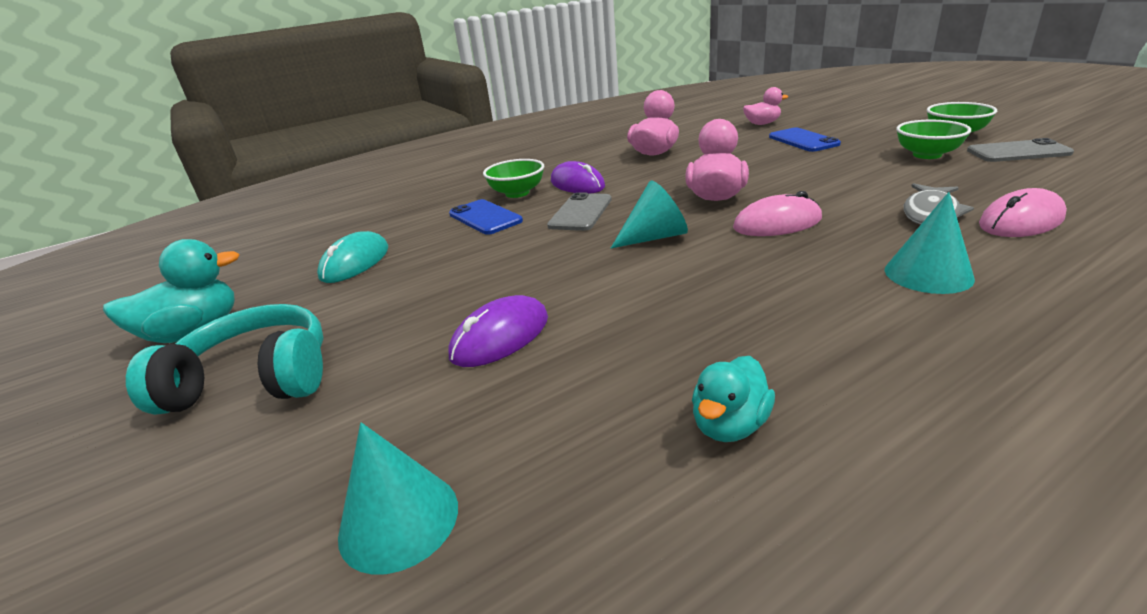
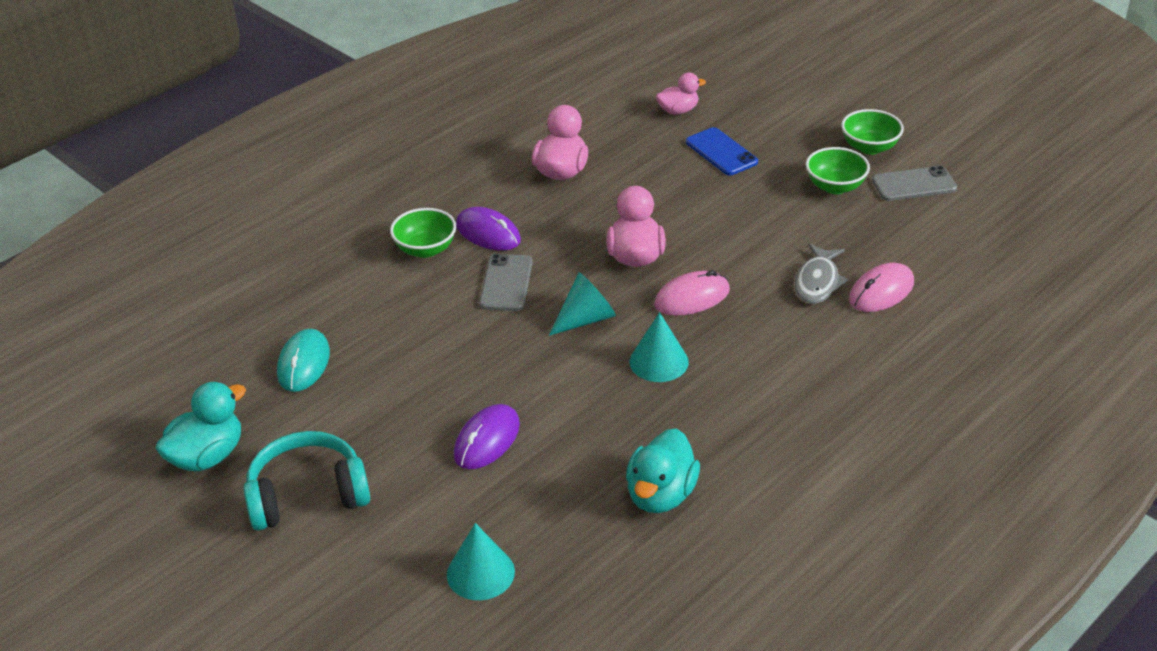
camera: 15 degrees left, 10 degrees up
blue phone [449,199,523,235] -> none
turquoise duck [692,356,775,442] -> turquoise duck [626,428,700,513], size x1.53
turquoise cone [884,192,975,294] -> turquoise cone moved to [630,312,689,382]

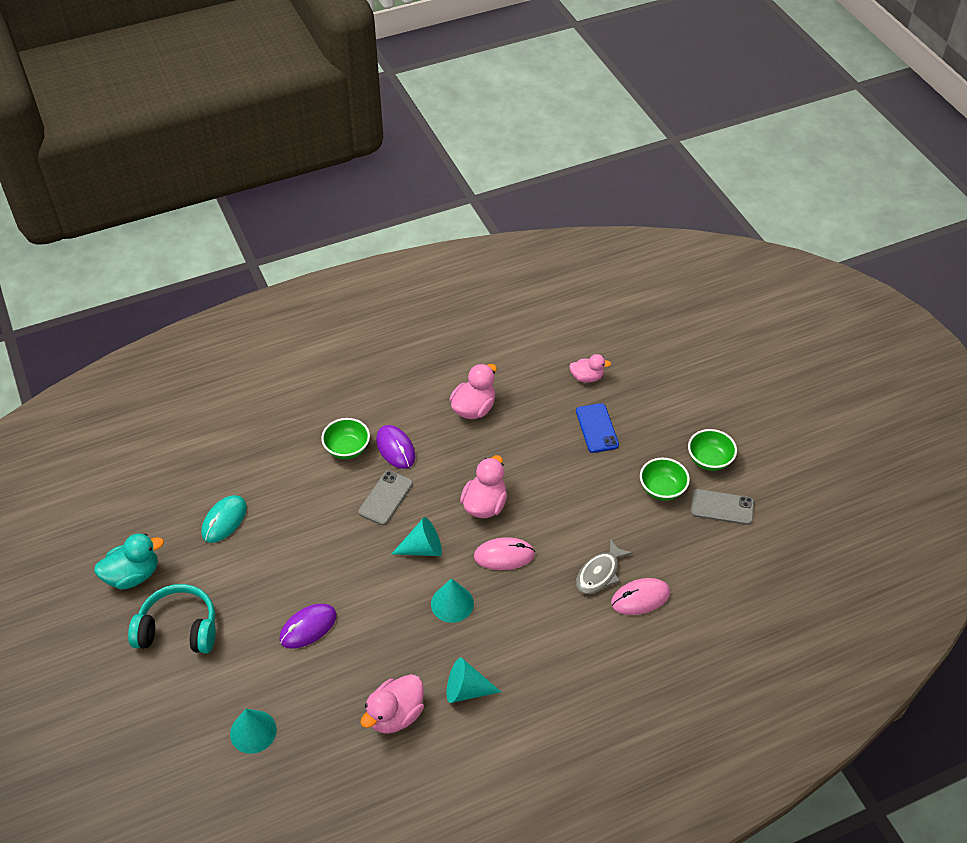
camera: 20 degrees right, 10 degrees up
turquoise duck [626,428,700,513] -> pink duck [360,674,424,734]
none -> turquoise cone [447,658,501,703]

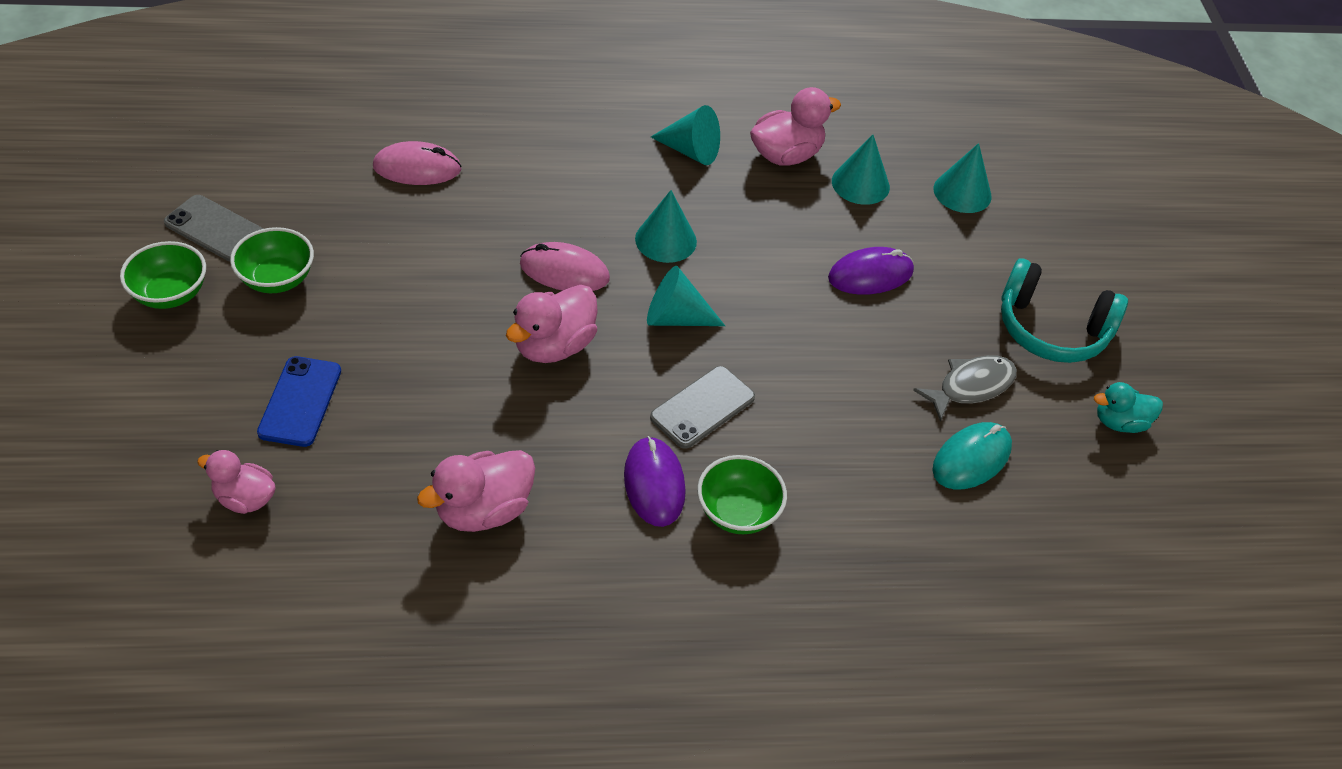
camera: 165 degrees left, 0 degrees up
turquoise duck [94,534,164,589] -> turquoise duck [1094,382,1163,433], size x0.65
grey fish [576,538,633,594] -> grey fish moved to [913,355,1017,422]
none -> turquoise cone [832,135,890,205]

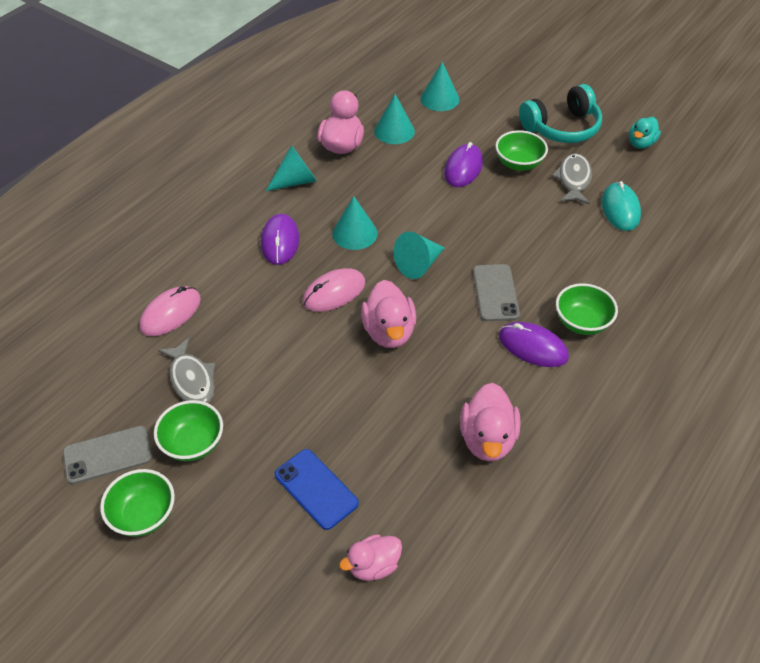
camera: 45 degrees left, 0 degrees up
none -> grey fish [158,337,215,403]
none -> purple mouse [261,214,299,265]
none -> green bowl [495,130,548,171]

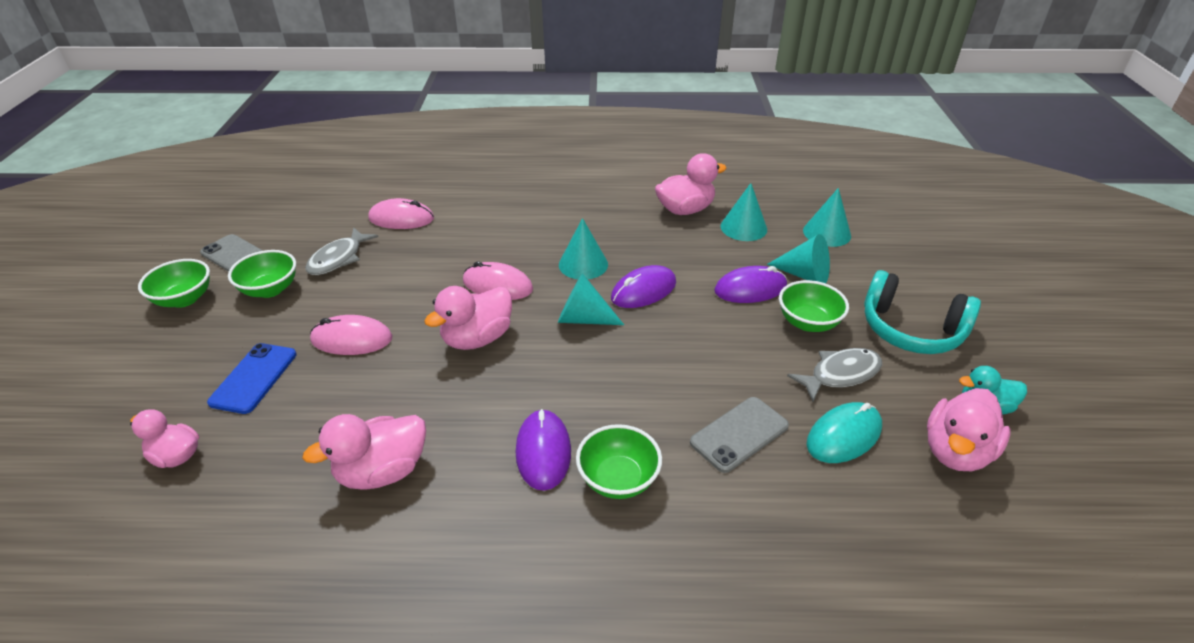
camera: 55 degrees right, 10 degrees down
purple mouse [261,214,299,265] -> purple mouse moved to [611,265,676,308]
turquoise cone [266,145,317,191] -> turquoise cone moved to [767,234,830,283]
grey phone [473,264,520,321] -> grey phone moved to [690,397,789,473]
none -> pink mouse [310,315,392,355]
none -> pink duck [927,388,1011,471]

